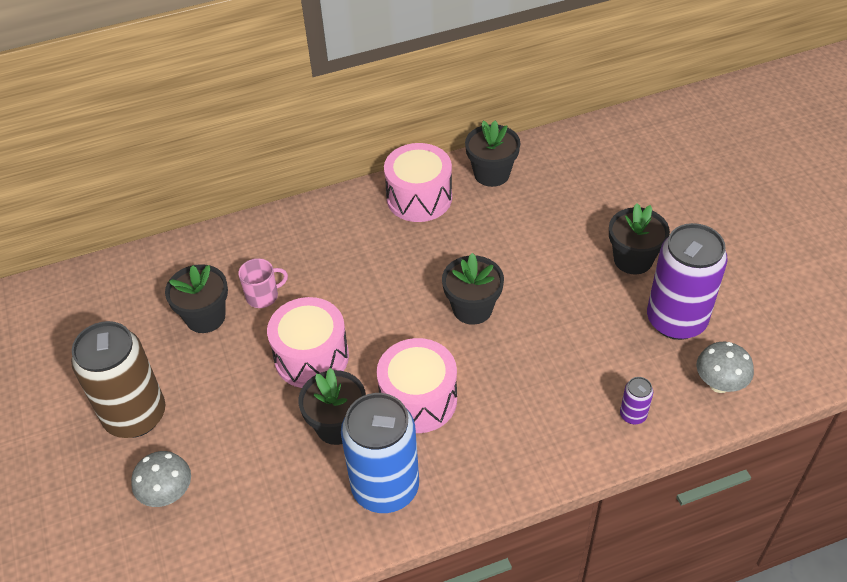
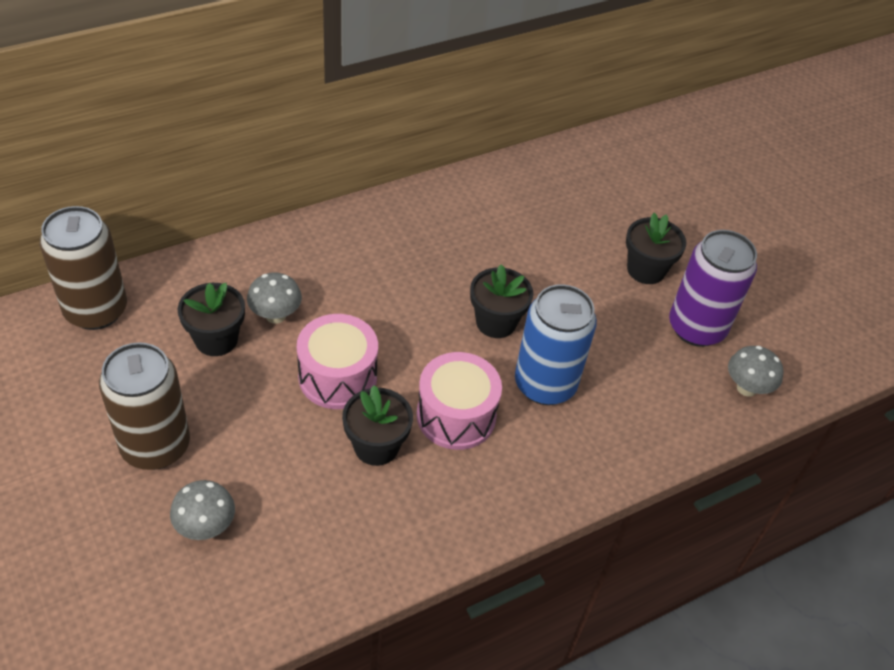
camera: 15 degrees left, 0 degrees up
pink mug [238,258,288,308] -> grey mushroom [247,273,302,324]
blue can [341,393,419,513] -> blue can moved to [515,284,597,405]
pink drum [384,143,452,222] -> none
black flower pot [465,121,521,187] -> none
purple can [620,377,653,424] -> none
none -> brown can [40,206,127,330]

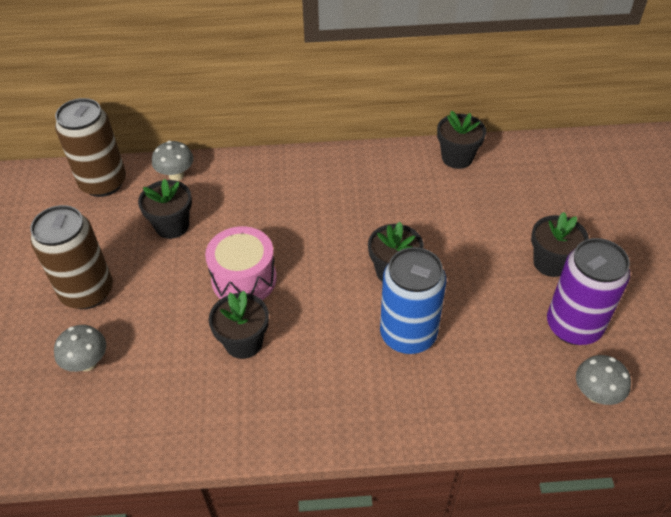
camera: 30 degrees right, 0 degrees up
grey mushroom [247,273,302,324] -> grey mushroom moved to [152,141,194,181]
pink drum [417,352,502,450] -> none
none -> black flower pot [437,111,486,169]

